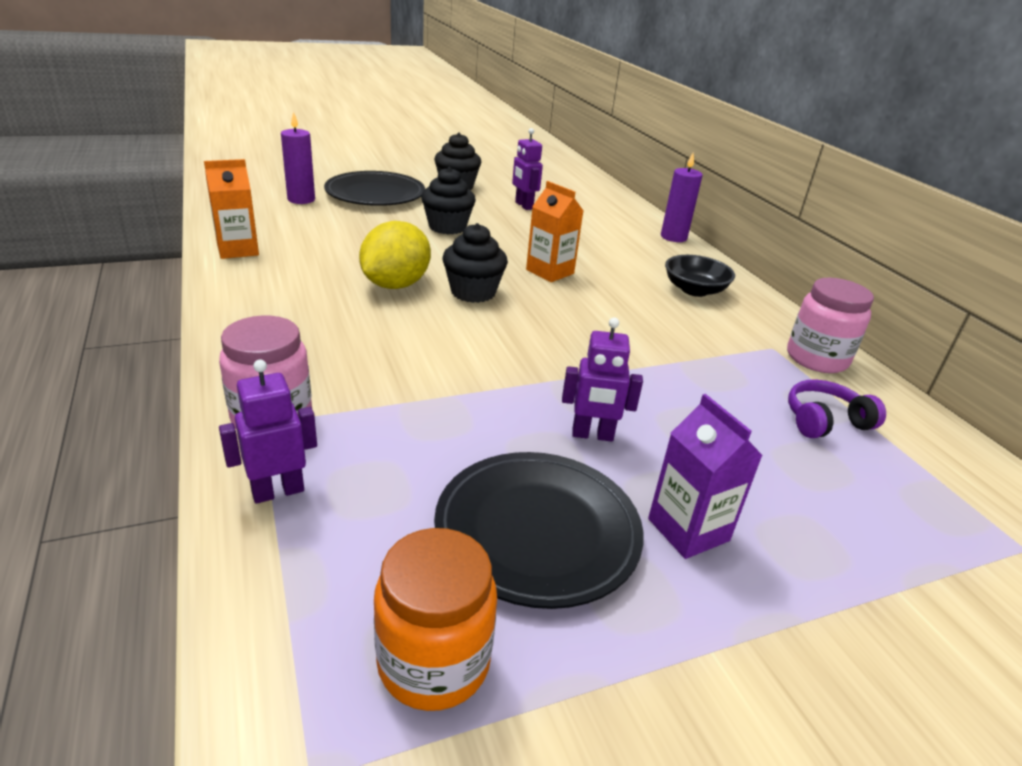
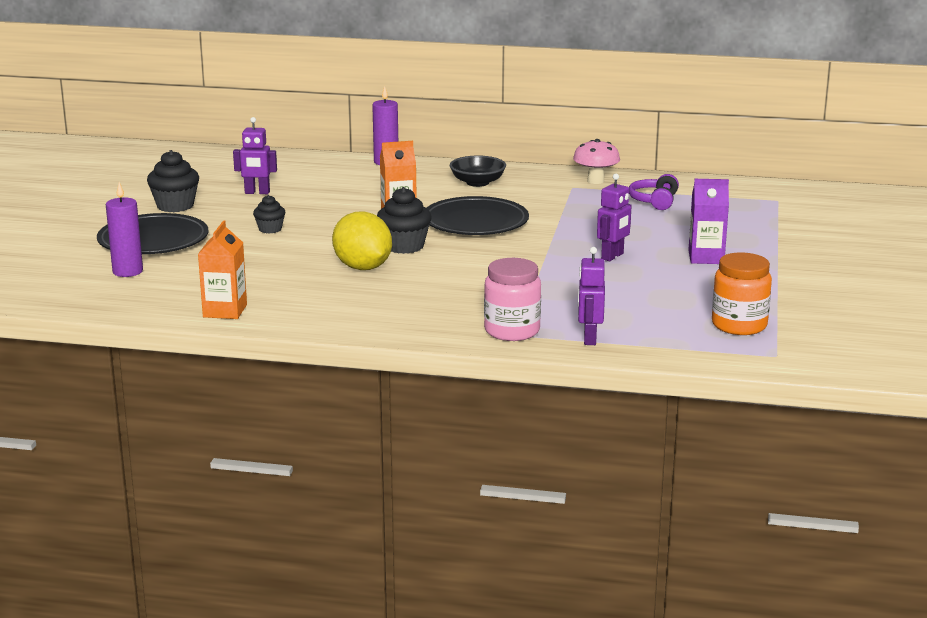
camera: 55 degrees left, 10 degrees down
black cupcake [421,167,476,234] -> black cupcake [253,195,285,234], size x0.60
black plate [434,452,644,609] -> black plate moved to [426,196,529,235]
pink jar [787,278,874,373] -> pink mushroom [573,139,620,184]

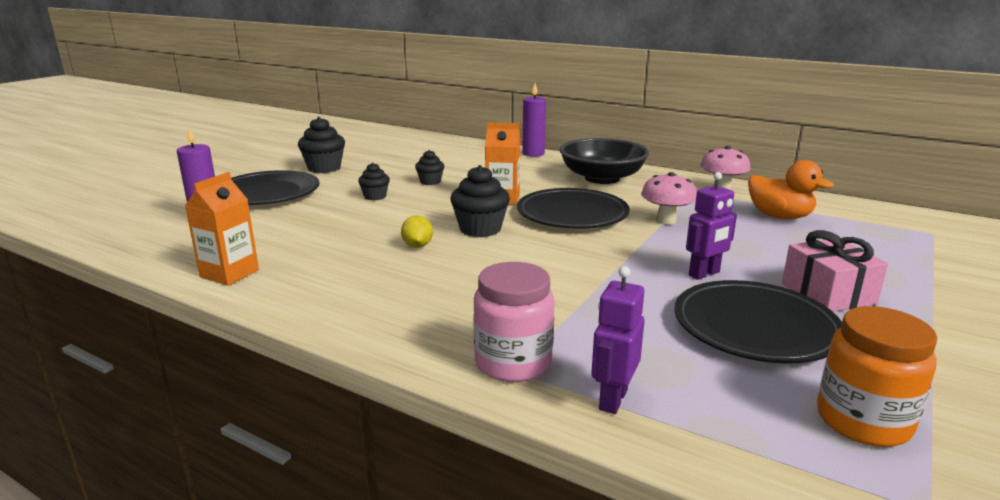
camera: 20 degrees right, 0 degrees up
purple robot [233,117,277,194] -> none
yellow lemon [332,211,392,270] -> yellow lemon [401,215,433,248], size x0.50
black bowl [450,155,506,187] -> black bowl [560,138,649,184], size x1.59
purple headphones [629,174,679,210] -> orange duck [748,160,834,219]
purple carton [688,179,729,264] -> pink gift [782,230,888,312]
none -> black cupcake [415,150,444,185]
none -> pink mushroom [641,172,697,225]
none -> black plate [674,280,842,364]

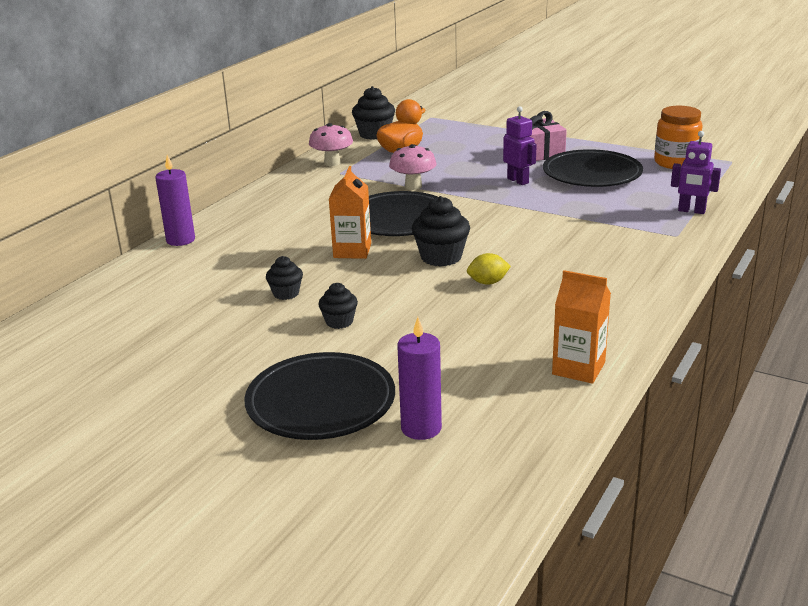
camera: 90 degrees left, 5 degrees up
black cupcake [298,117,345,173] -> black cupcake moved to [352,86,395,140]
pink jar [473,262,555,382] -> none
black bowl [560,138,649,184] -> none

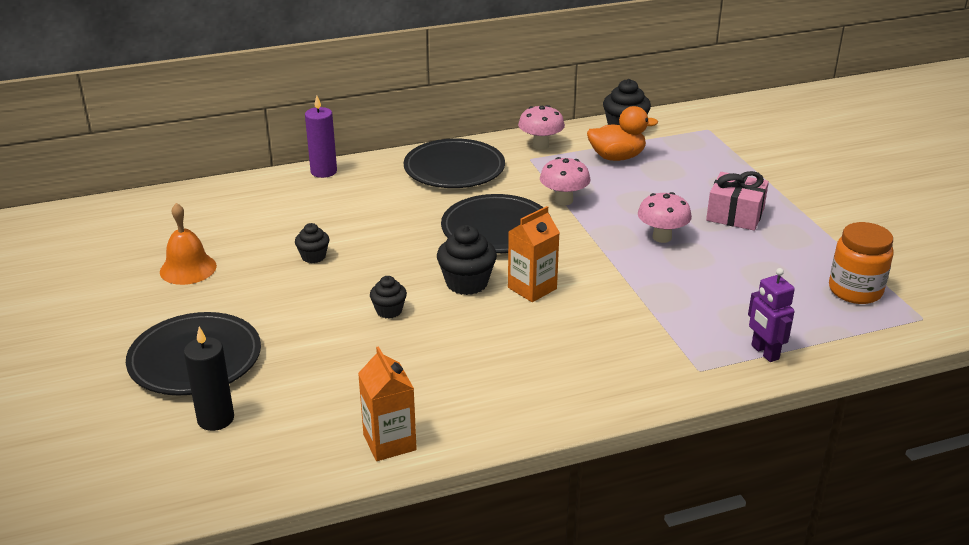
camera: 40 degrees right, 5 degrees up
black cupcake [318,283,358,329] -> black cupcake moved to [370,276,407,318]
orange carton [329,166,371,259] -> orange carton moved to [508,206,560,302]
purple candle [397,317,442,440] -> black candle [184,327,234,431]
yellow lemon [467,253,511,285] -> none
purple robot [503,106,537,185] -> pink mushroom [638,192,692,243]
black plate [543,149,643,187] -> black plate moved to [404,138,505,188]
none -> orange bell [160,203,217,285]

